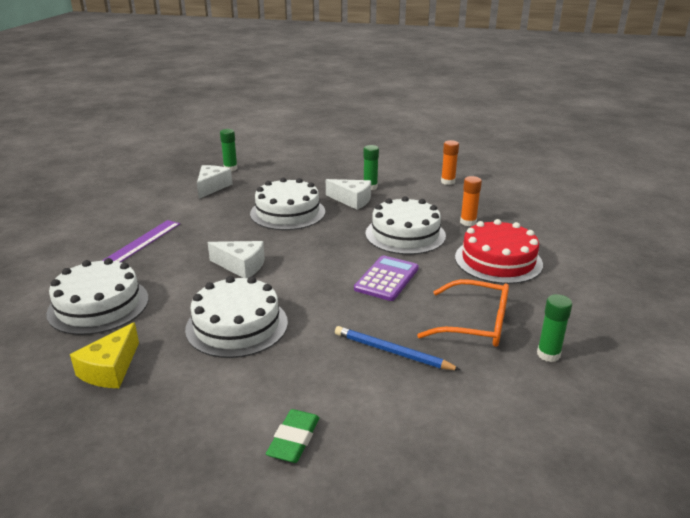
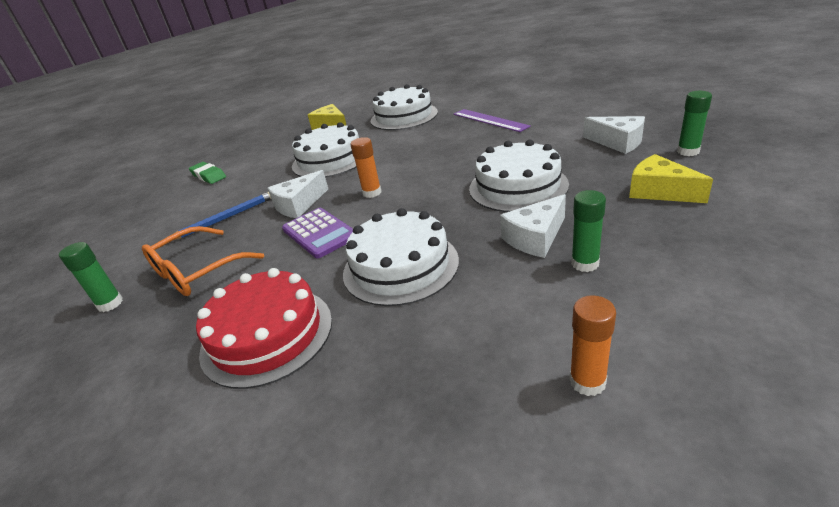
camera: 120 degrees right, 5 degrees up
white cheese [208,241,265,278] -> white cheese moved to [268,170,328,218]
orange glue stick [460,176,482,226] -> orange glue stick moved to [350,137,381,198]
none -> yellow cheese [629,154,713,203]

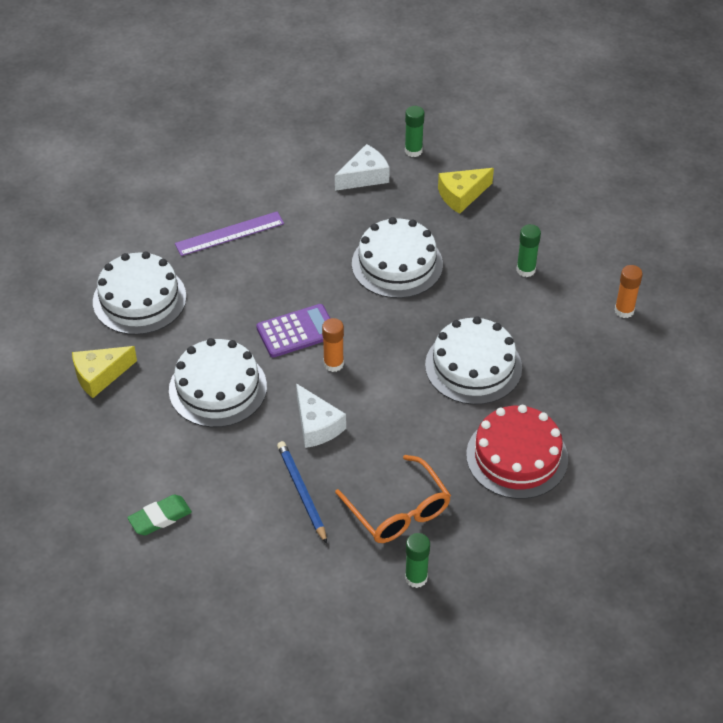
camera: 80 degrees left, 15 degrees up
purple calculator [282,208,353,258] -> purple calculator moved to [256,304,330,357]
white cheese [500,194,566,258] -> none

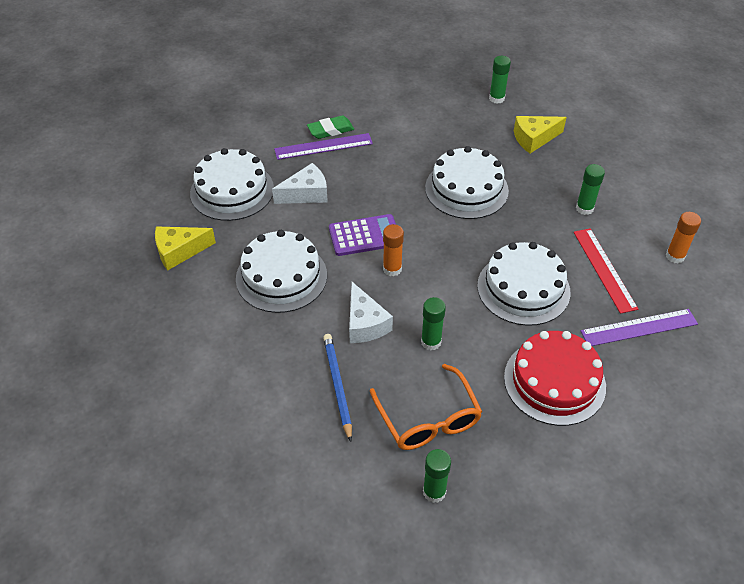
camera: 10 degrees right, 0 degrees up
green eraser [127,495,192,535] -> green eraser moved to [307,115,354,139]
white cheese [335,144,390,191] -> white cheese moved to [272,163,328,204]
none -> green glue stick [421,297,446,350]
none -> red ruler [574,228,638,314]
none -> purple ruler [581,309,698,346]

